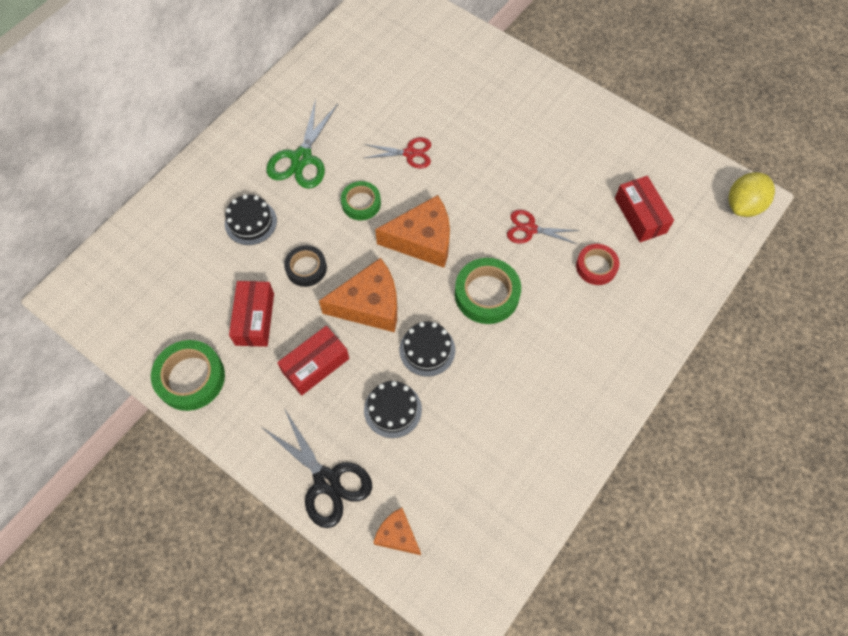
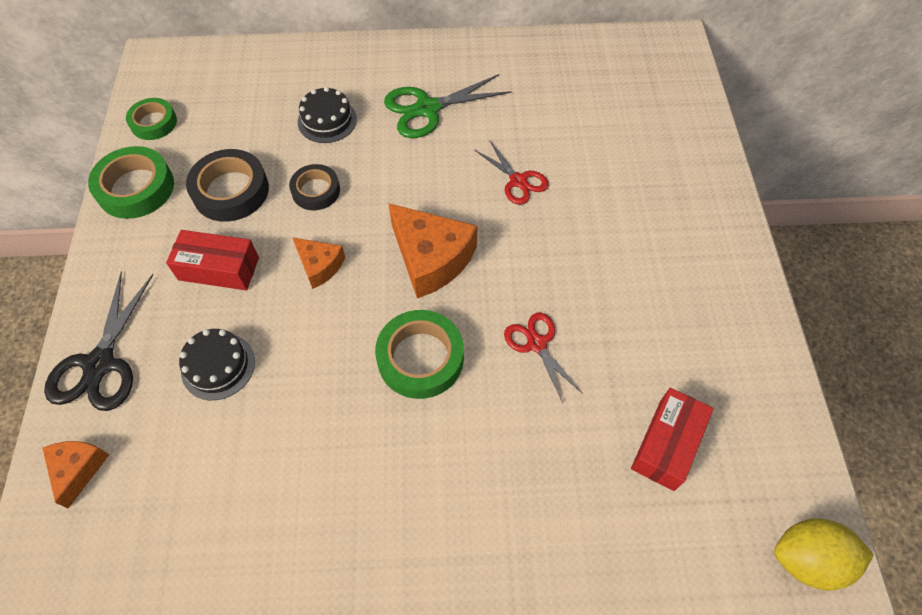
camera: 50 degrees right, 5 degrees down
red box [229,281,274,347] -> black tape [186,149,269,222]
orange cheese [319,258,397,332] -> orange cheese [292,237,345,289], size x0.56
green tape [341,181,381,220] -> green tape moved to [126,98,177,140]
black cake [399,322,455,377] -> none
red tape [576,244,619,285] -> none

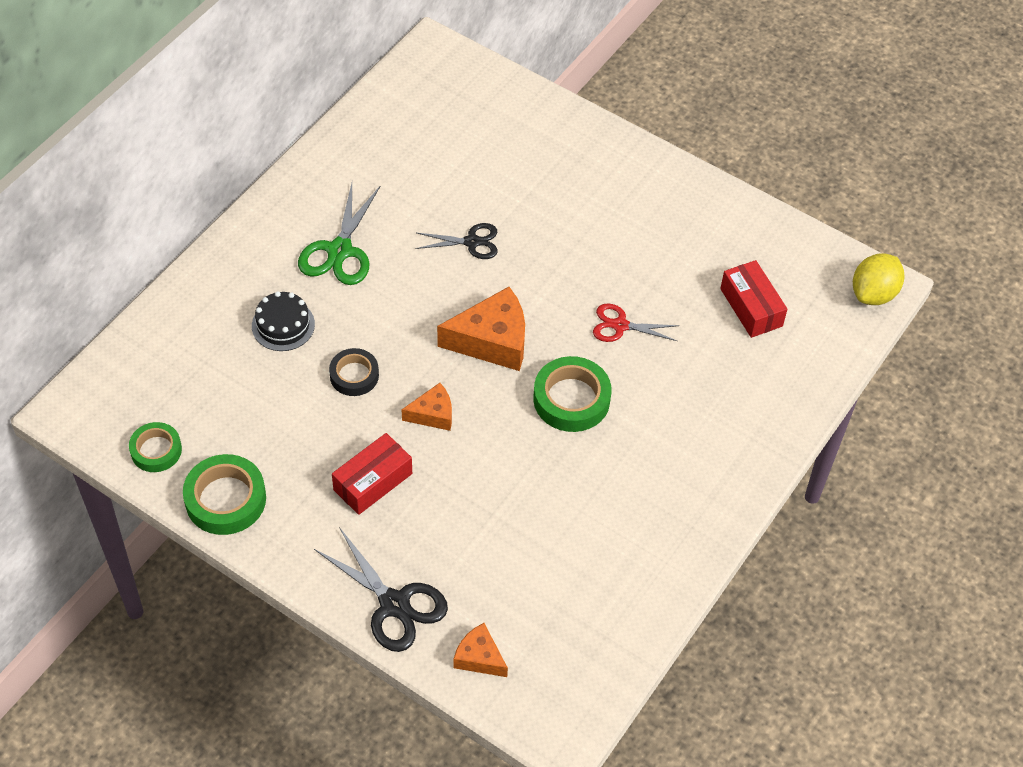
camera: 55 degrees left, 5 degrees down
black cake [179,329,255,400] -> none
black tape [186,149,269,222] -> none
red scissors [475,140,549,205] -> black scissors [415,223,498,259]

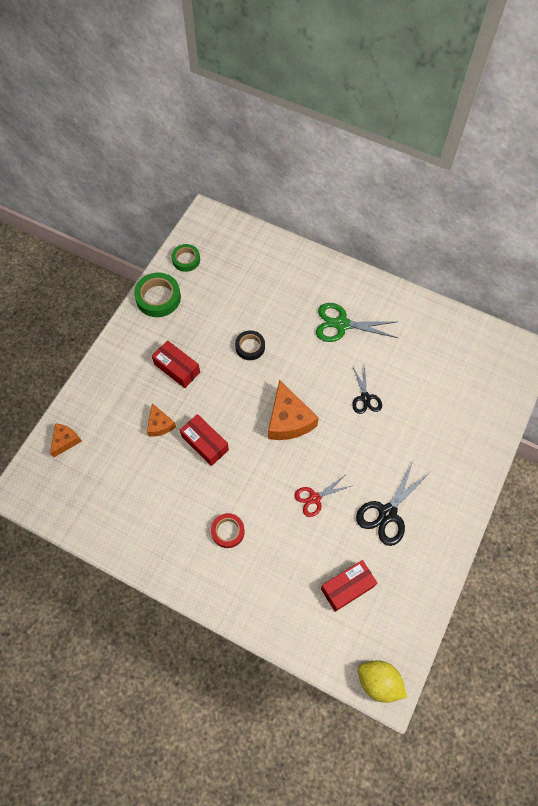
camera: 85 degrees right, 10 degrees up
black cake [252,291,315,351] -> none
black scissors [314,527,448,652] -> black scissors moved to [356,462,430,546]
orange cheese [402,383,452,431] -> orange cheese moved to [147,403,176,437]
green tape [533,356,611,432] -> none
red scissors [593,303,680,342] -> red scissors turned 120 degrees counterclockwise [294,476,351,517]
none -> red box [180,414,229,466]
none -> red tape [211,513,245,548]

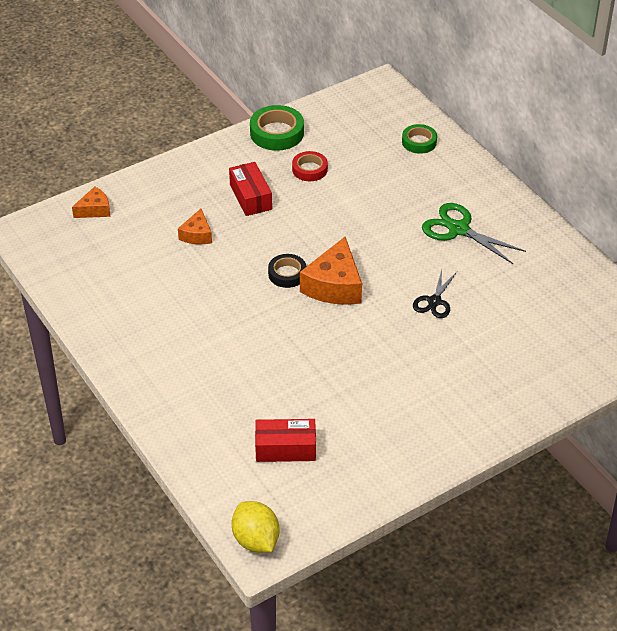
camera: 30 degrees right, 20 degrees down
green tape [172,244,200,272] -> green tape moved to [402,124,437,154]
red box [180,414,229,466] -> none
red tape [211,513,245,548] -> red tape moved to [292,151,328,181]
black tape [235,330,265,360] -> black tape moved to [268,254,306,288]
red scissors [294,476,351,517] -> none
black scissors [356,462,430,546] -> none

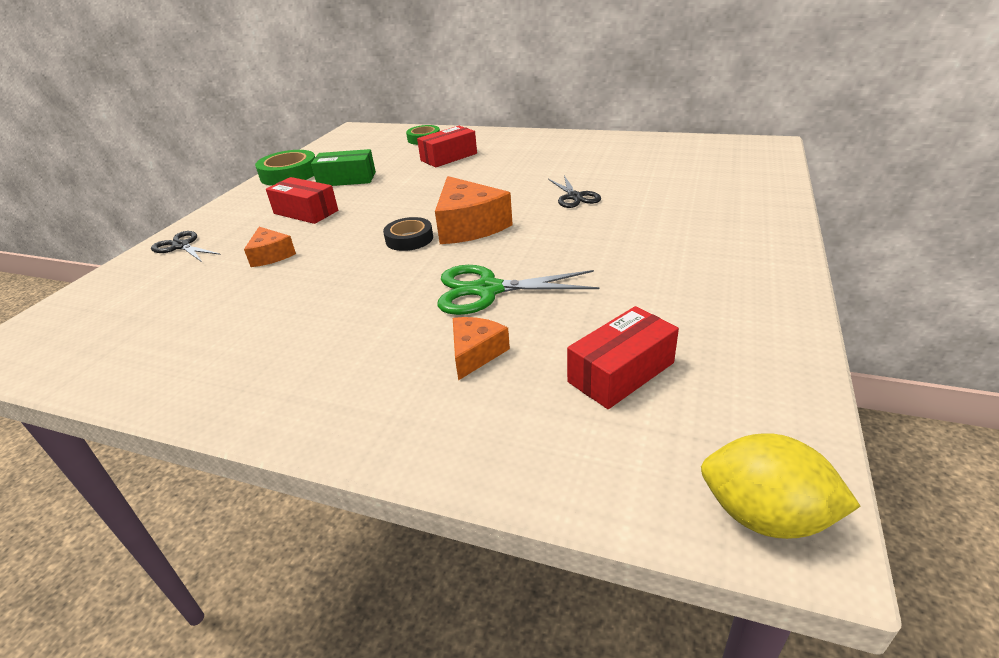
camera: 35 degrees left, 10 degrees down
orange cheese [72,187,110,218] -> orange cheese moved to [453,317,510,380]
red tape [292,151,328,181] -> green box [311,149,376,186]
green scissors [422,203,526,264] -> green scissors moved to [437,265,599,315]
none -> black scissors [151,231,221,262]
none -> red box [417,126,477,167]

